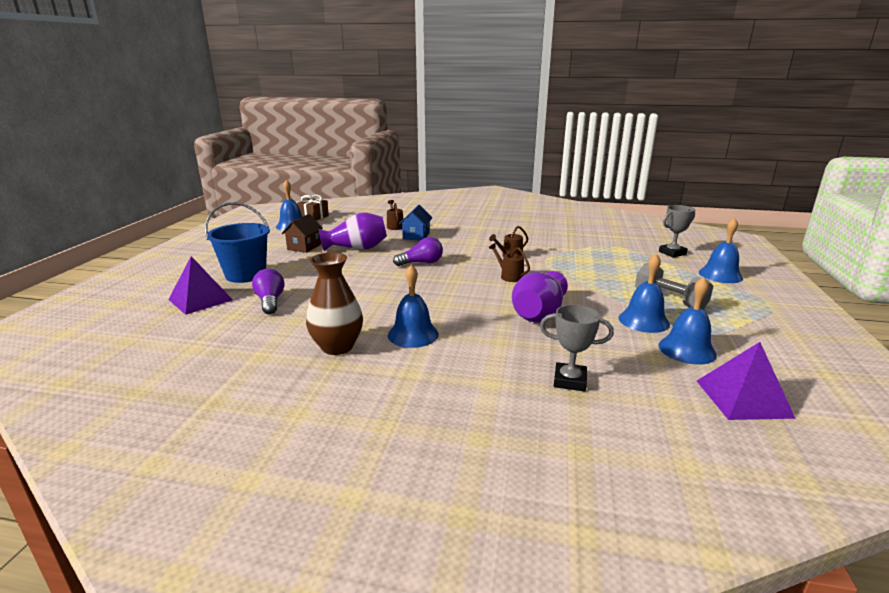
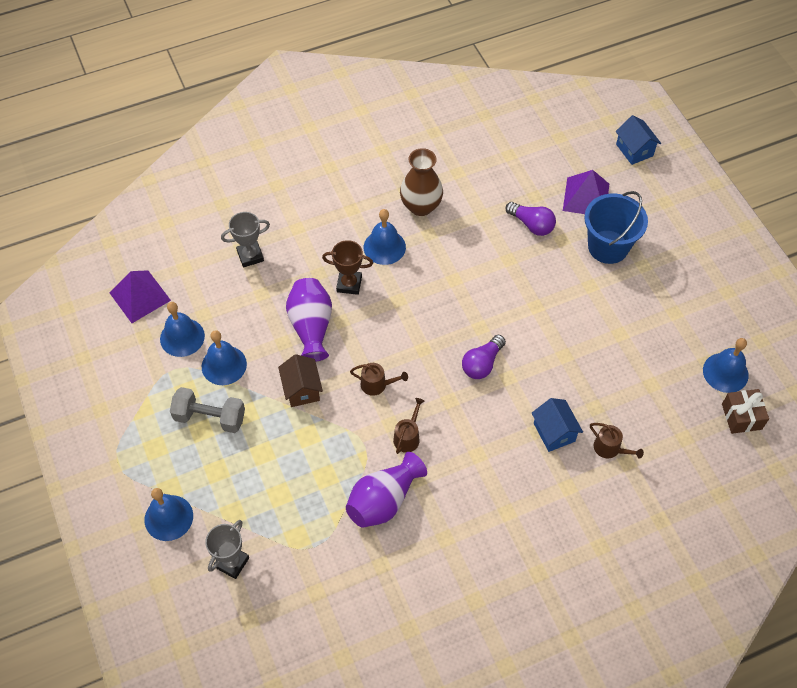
camera: 145 degrees right, 35 degrees up
brown house [281,214,323,253] -> brown house moved to [278,354,323,407]
purple vase [319,212,387,251] -> purple vase moved to [346,452,427,528]
none -> brown trophy [322,240,373,295]
none -> blue house [616,115,661,165]

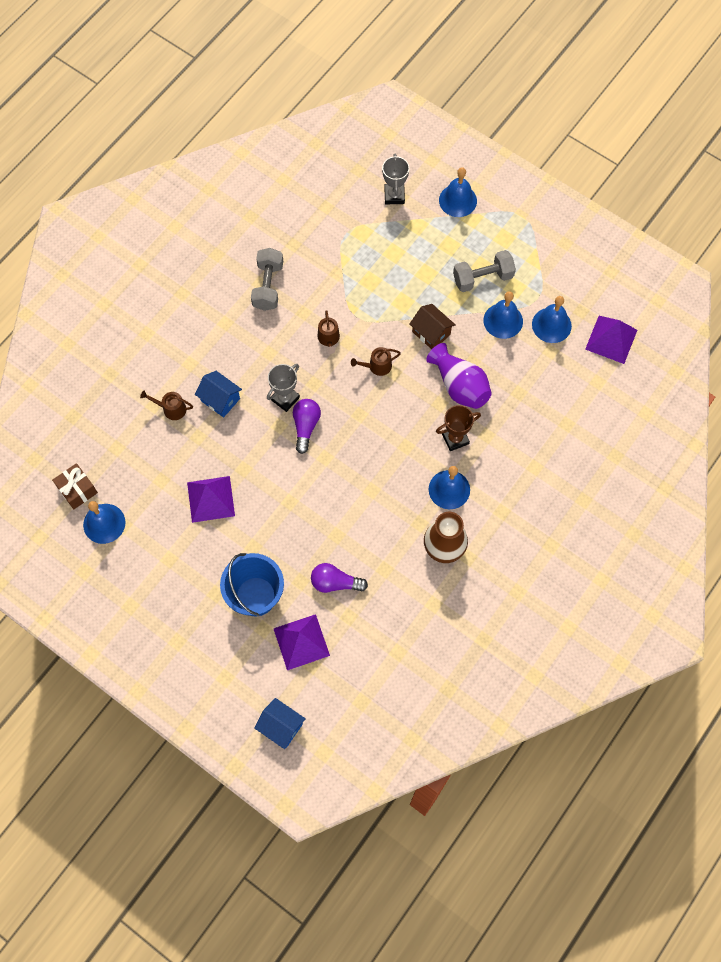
camera: 150 degrees right, 10 degrees up
grey trophy [221,212,270,268] -> grey trophy moved to [267,364,300,412]
purple vase [346,452,427,528] -> none
none -> purple pyramid [187,476,235,523]
none -> grey dumbbell [251,248,283,311]

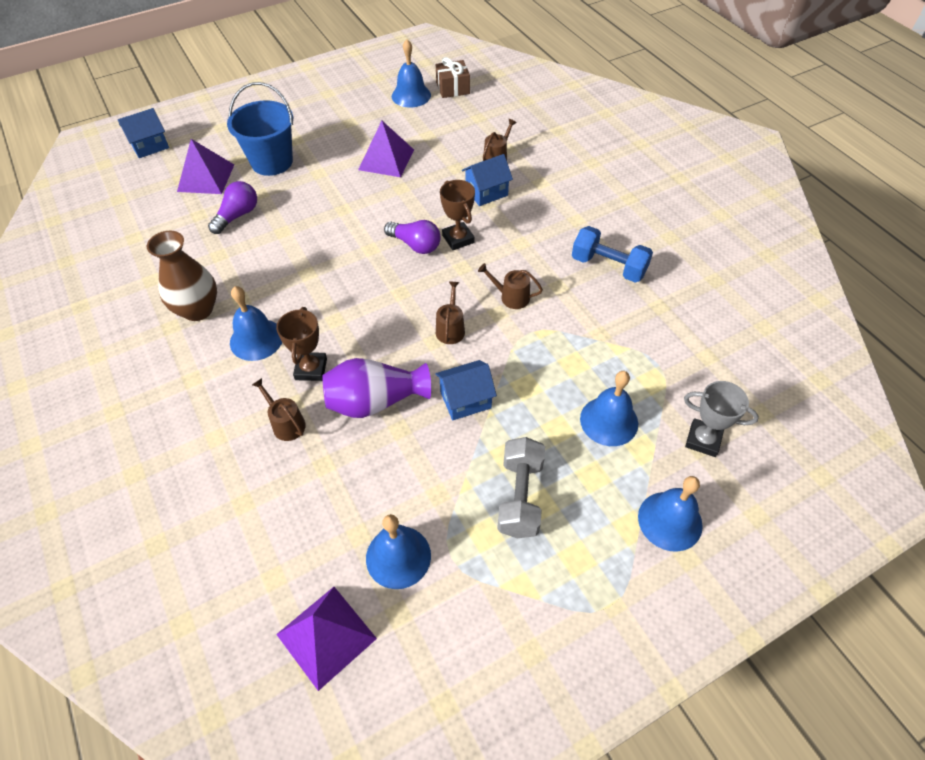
camera: 115 degrees right, 15 degrees down
grey dumbbell [251,248,283,311] -> blue dumbbell [572,226,653,282]
grey trophy [267,364,300,412] -> brown trophy [440,180,475,250]
brown house [409,304,455,349] -> blue house [435,360,497,420]
blue bell [484,291,523,339] -> blue bell moved to [580,371,638,446]
none -> brown watering can [252,378,306,441]

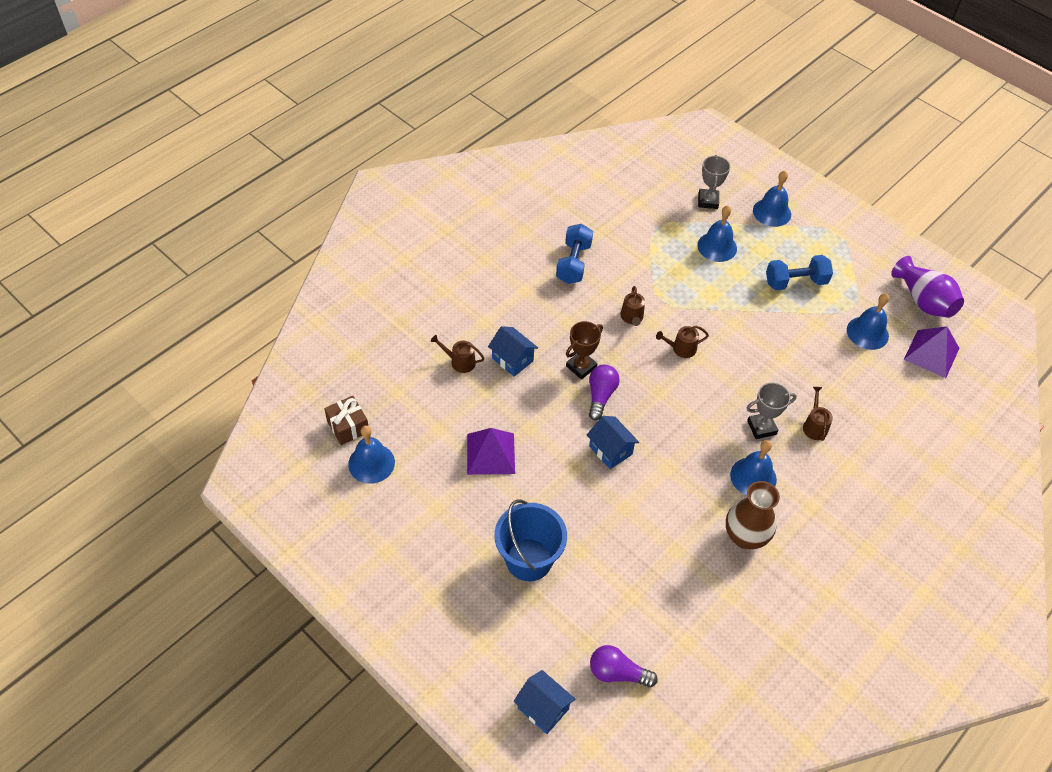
camera: 110 degrees left, 0 degrees up
purple pyramid [177,139,234,194] -> none
purple light bulb [208,181,257,234] -> purple light bulb moved to [590,645,658,687]
brown watering can [252,378,306,441] -> brown watering can turned 150 degrees clockwise [803,387,833,441]
brown trophy [276,307,327,381] -> grey trophy [747,383,797,439]
purple vase [323,358,431,418] -> purple vase moved to [891,256,964,318]
blue house [435,360,497,420] -> blue house moved to [587,416,639,469]
grey dumbbell [497,437,545,538] -> blue dumbbell [766,255,833,290]

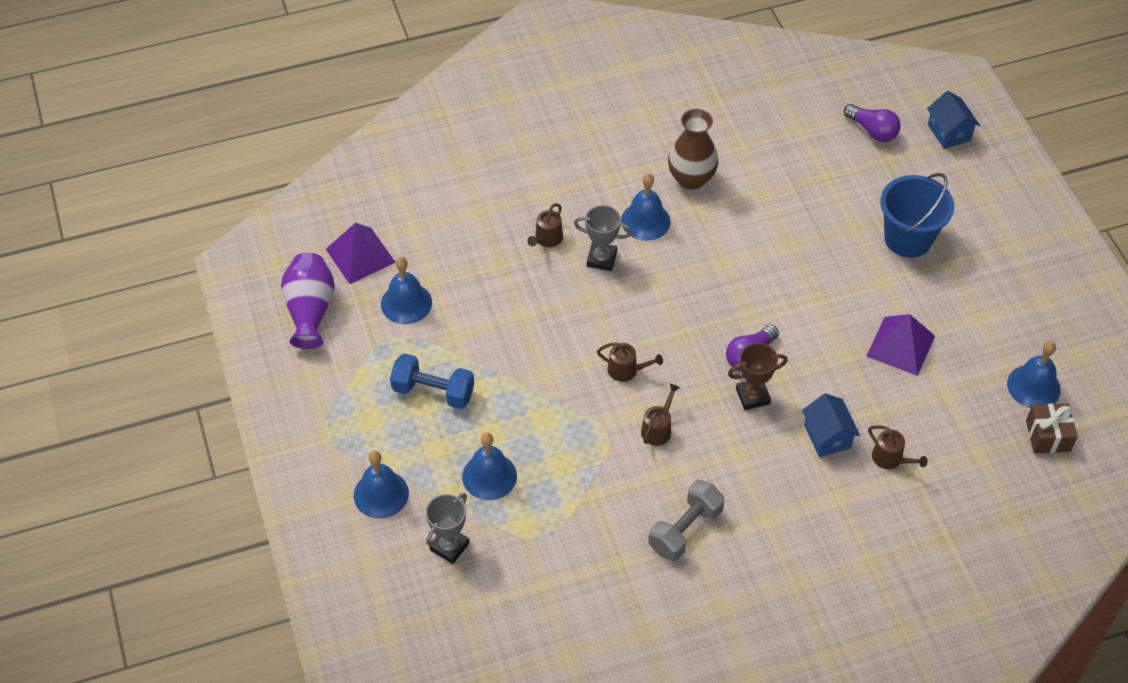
camera: 150 degrees left, 0 degrees up
blue dumbbell [556,224,593,284] -> grey dumbbell [648,480,725,561]
blue house [587,416,639,469] -> none

